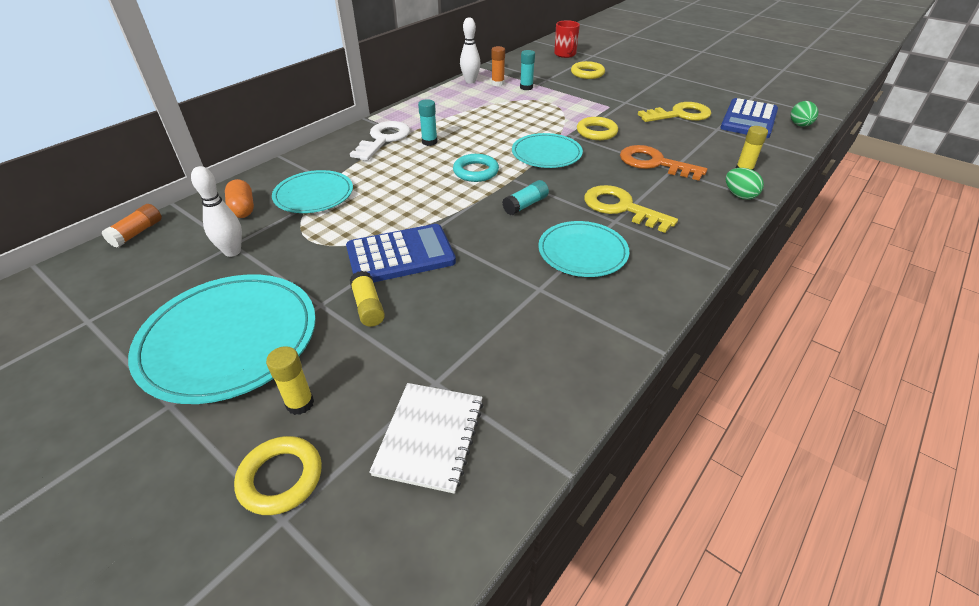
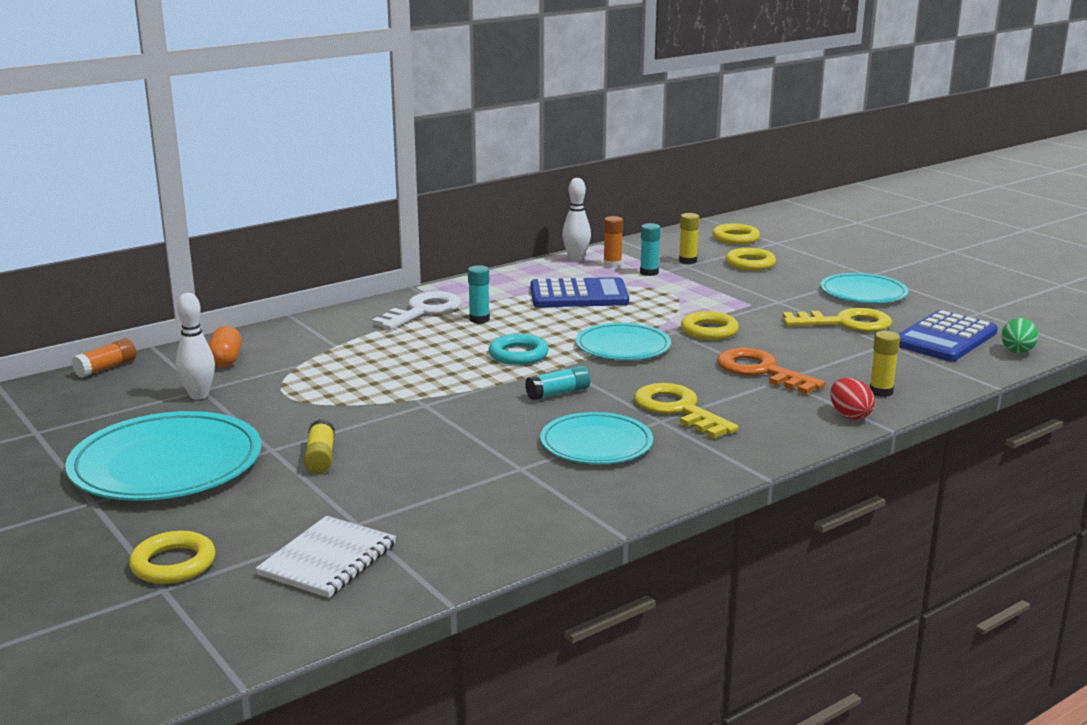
camera: 15 degrees right, 20 degrees down
yellow glue stick [266,346,314,415] -> yellow glue stick moved to [679,213,700,264]
turquoise plate [272,170,353,213] -> turquoise plate moved to [820,273,908,303]
blue calculator [346,224,456,283] -> blue calculator moved to [530,277,629,307]
red mug [554,20,580,58] -> yellow ring [712,224,760,245]
green egg [726,168,764,199] -> red egg [830,378,875,420]

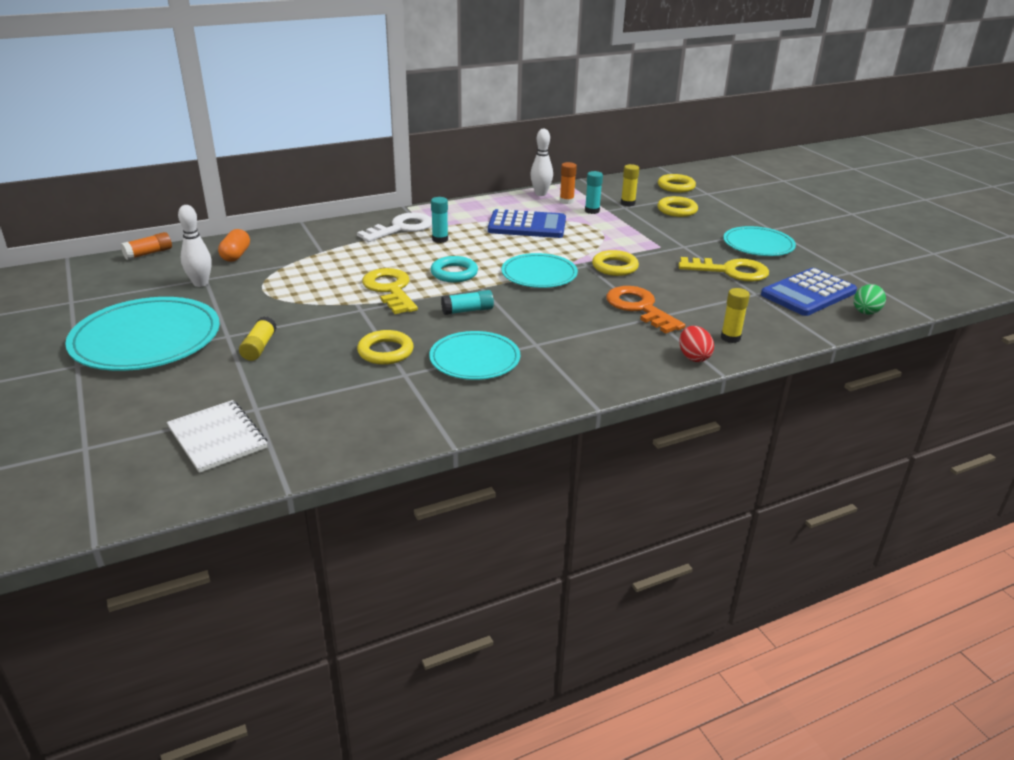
camera: 10 degrees right, 10 degrees up
yellow ring [129,531,216,584] -> yellow ring moved to [357,330,414,365]
white notebook [256,516,396,598] -> white notebook turned 75 degrees counterclockwise [167,400,267,473]
yellow key [634,383,739,438] -> yellow key moved to [362,268,418,314]

